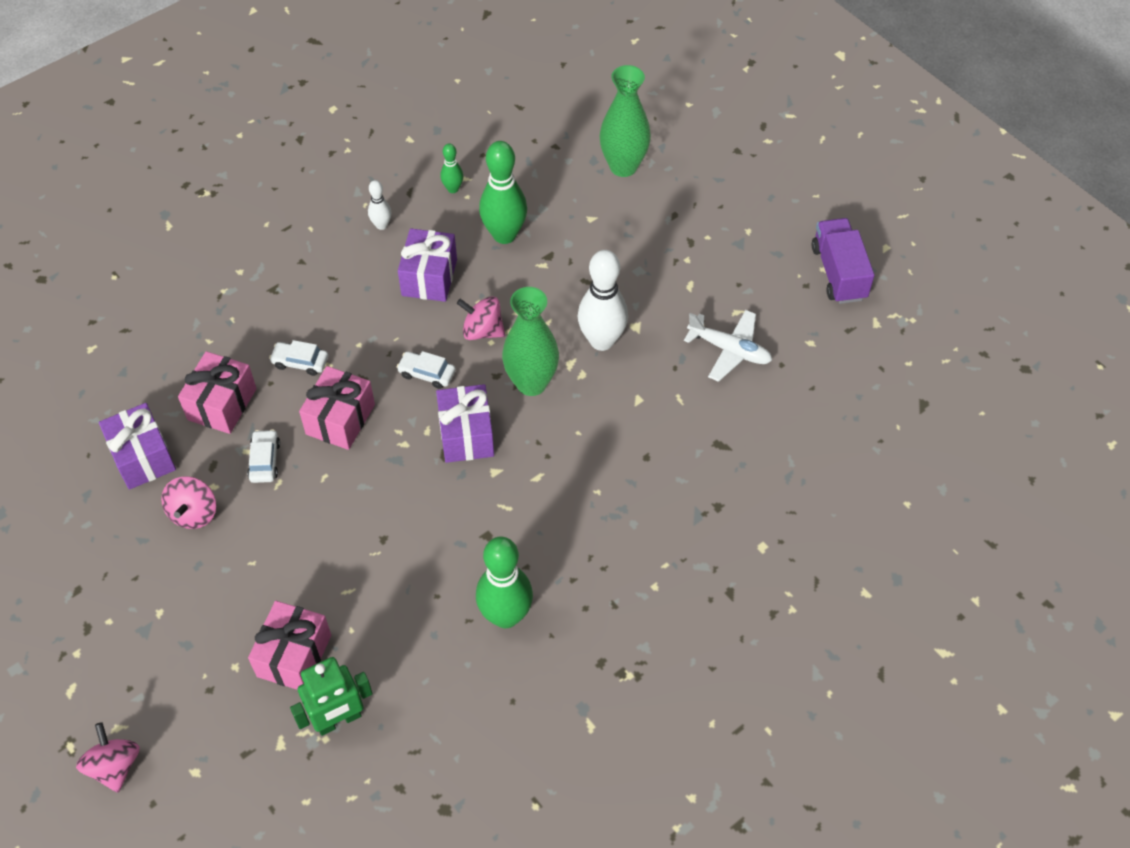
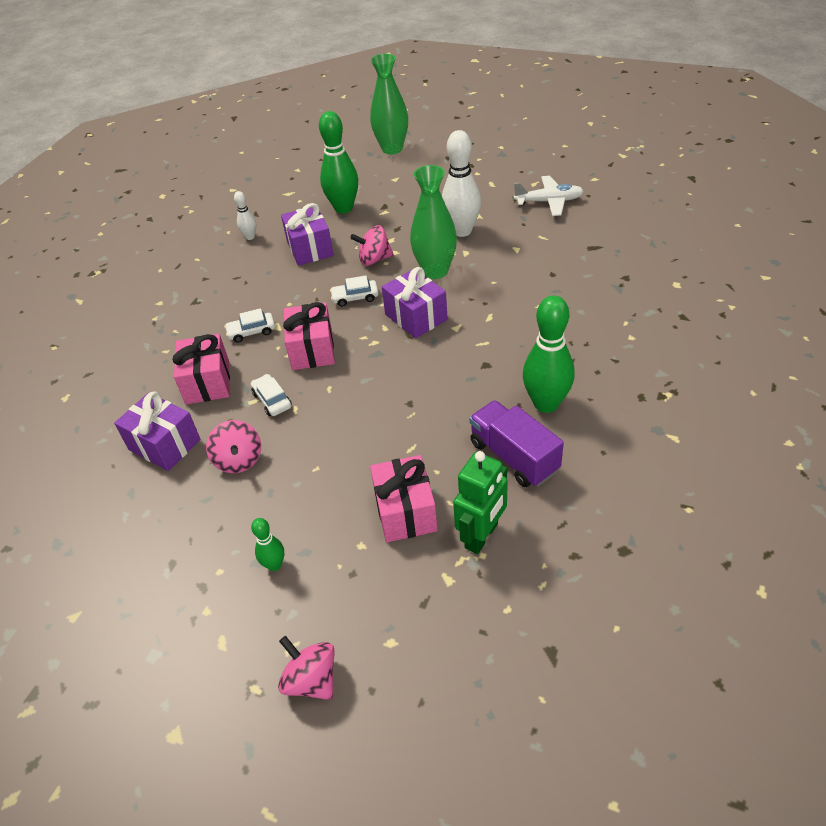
camera: 25 degrees left, 10 degrees down
green bowling pin [440,143,463,193] -> green bowling pin moved to [251,518,284,571]
purple truck [812,218,874,304] -> purple truck moved to [469,400,564,487]

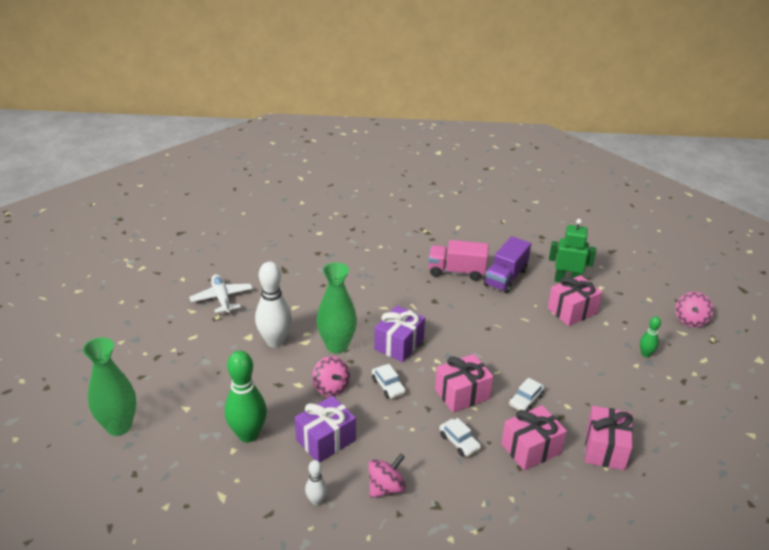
camera: 115 degrees left, 10 degrees down
purple gift [114,391,201,471] -> pink gift [585,406,633,470]
pink spinning top [206,420,261,473] -> pink spinning top moved to [368,454,406,498]
green bowling pin [523,295,575,413] -> pink truck [428,240,489,281]

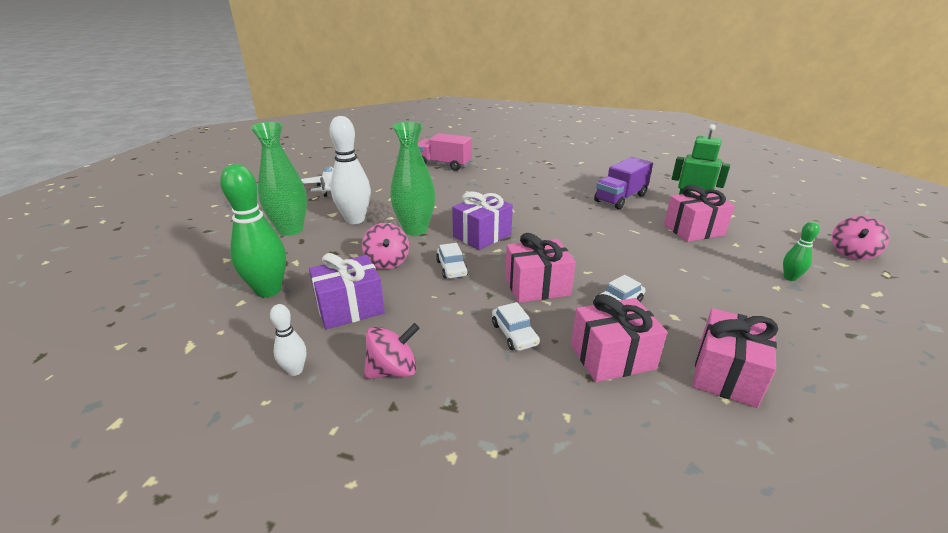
camera: 15 degrees right, 5 degrees down
green vase [83,337,136,436] -> green vase moved to [250,122,307,236]
pink truck [428,240,489,281] -> pink truck moved to [418,133,472,171]

